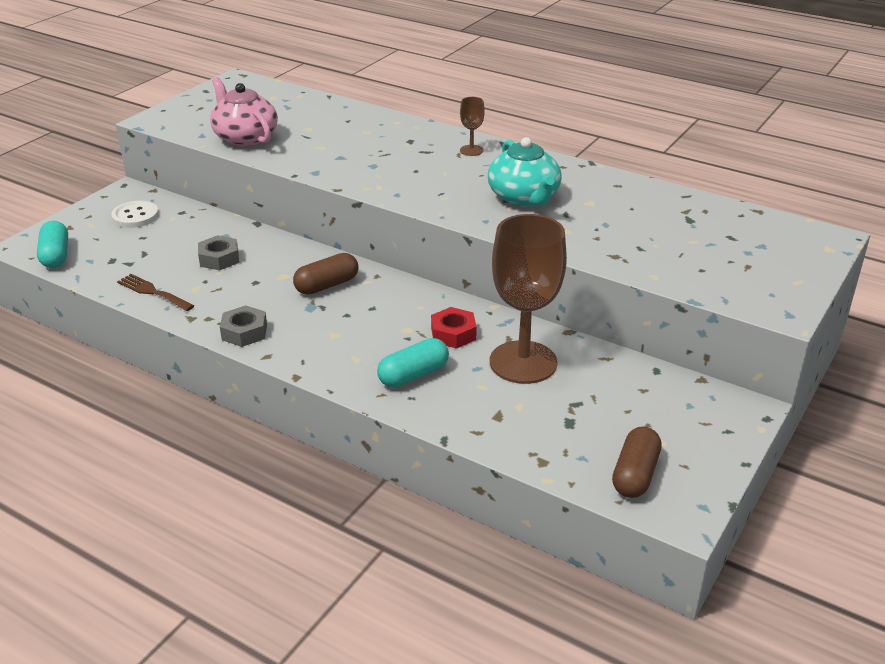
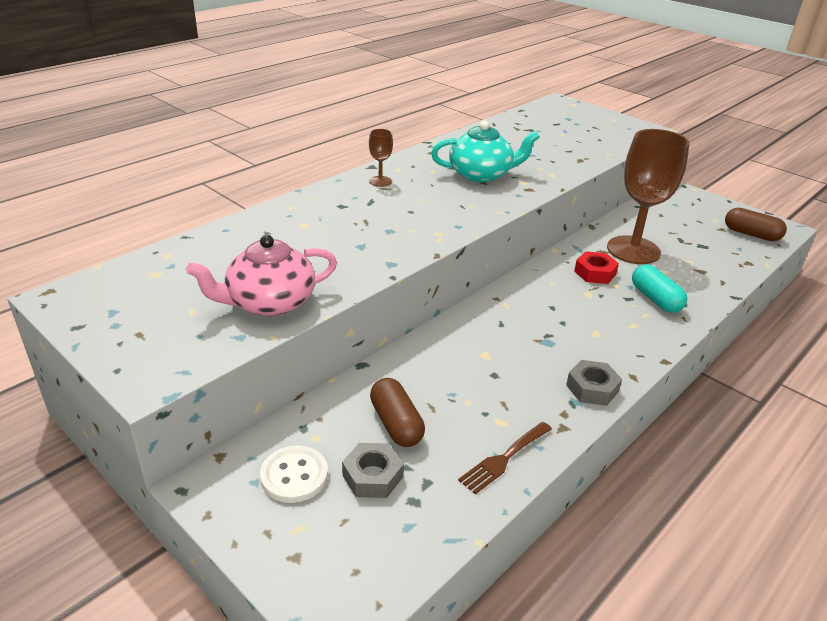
camera: 80 degrees left, 0 degrees up
turquoise capsule [37,221,68,268] -> none
grey nut [198,235,239,270] -> grey nut moved to [342,443,404,498]
brown capsule [293,253,359,295] -> brown capsule moved to [370,378,425,447]

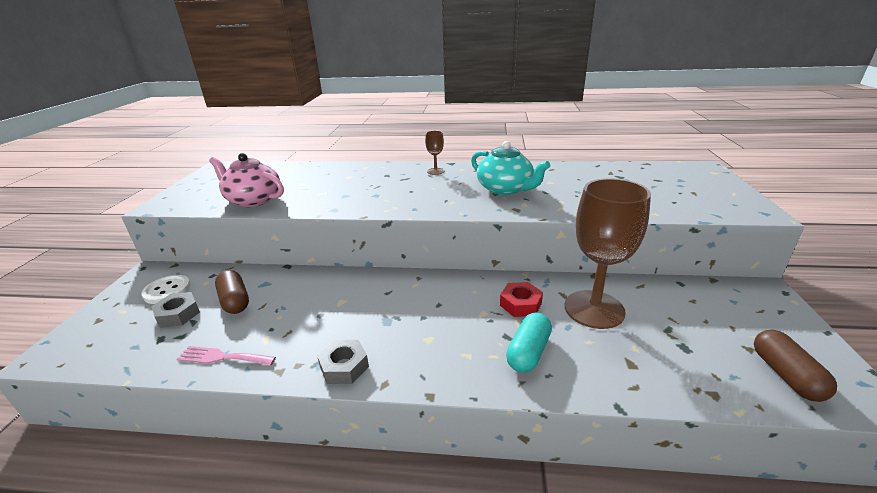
camera: 55 degrees right, 5 degrees down
brown capsule [370,378,425,447] -> brown capsule turned 60 degrees counterclockwise [215,270,249,314]
brown fork [458,422,552,494] -> pink fork [177,346,276,366]

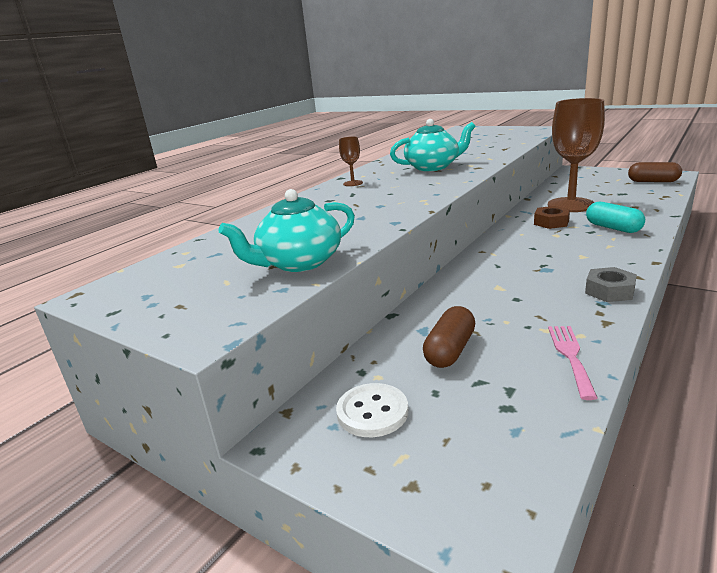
camera: 60 degrees left, 5 degrees down
grey nut [151,292,200,328] -> none
pink fork [177,346,276,366] -> pink fork turned 150 degrees clockwise [548,326,598,400]
pink teapot [209,153,284,207] -> turquoise teapot [219,189,355,272]
brown capsule [215,270,249,314] -> brown capsule turned 60 degrees counterclockwise [423,306,475,368]
red nut [500,282,543,317] -> brown nut [534,206,570,229]

